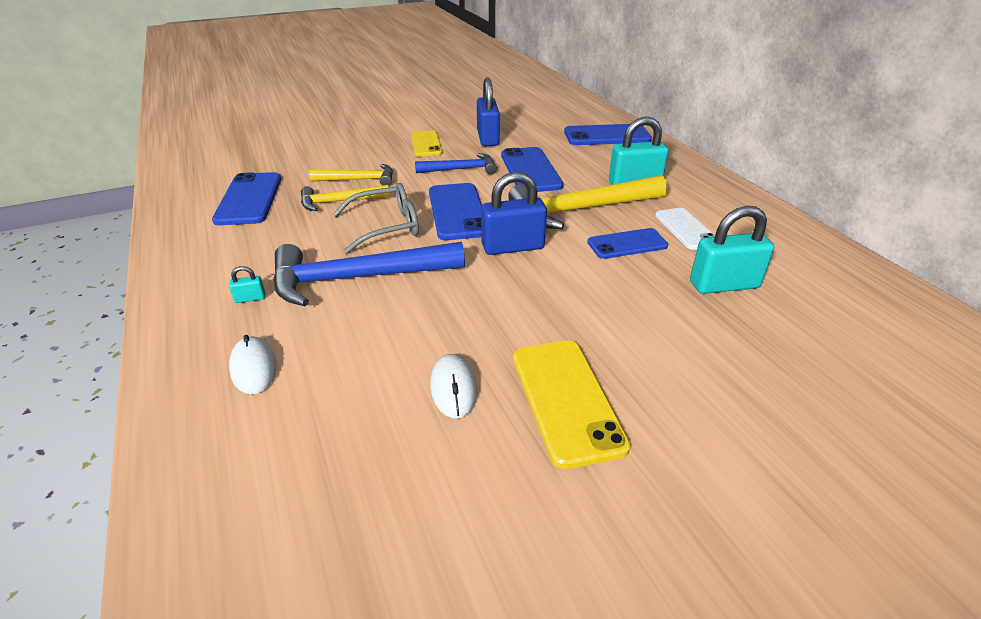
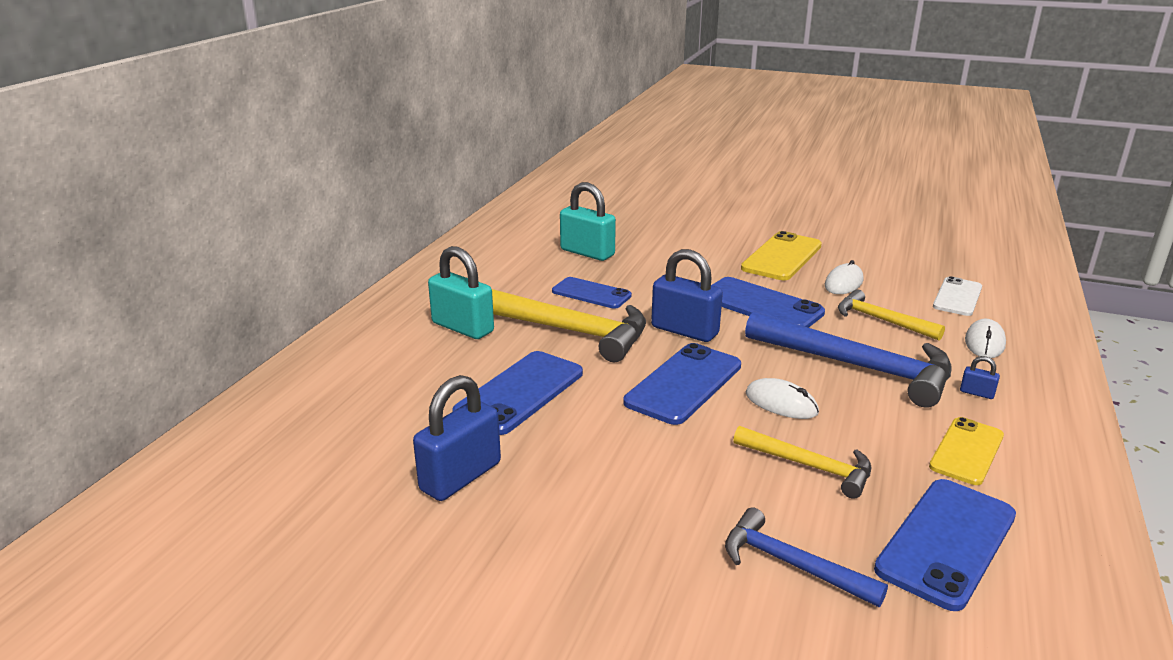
camera: 135 degrees left, 10 degrees down
turquoise padlock [229,266,265,303] -> blue padlock [960,356,1000,399]
yellow hammer [309,164,393,186] -> yellow hammer moved to [838,289,945,340]
grey glasses [333,183,419,254] -> white mouse [746,378,819,419]
yellow phone [411,130,442,156] -> yellow phone moved to [929,417,1004,485]
blue hammer [415,153,497,174] -> blue hammer moved to [725,507,888,607]
blue phone [564,124,652,145] -> blue phone moved to [712,277,825,328]
white phone [655,208,715,250] -> white phone moved to [933,276,982,316]

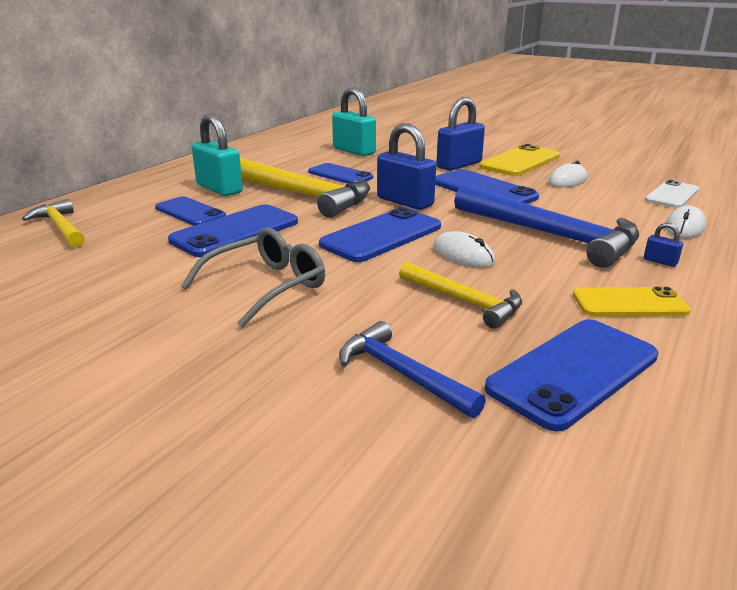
camera: 10 degrees right, 0 degrees up
blue padlock [413,375,501,501] -> blue padlock moved to [436,97,485,171]
yellow hammer [838,289,945,340] -> yellow hammer moved to [22,199,85,247]
yellow phone [929,417,1004,485] -> yellow phone turned 45 degrees clockwise [573,286,691,316]
none -> blue phone [155,196,226,226]
none -> grey glasses [181,228,325,328]

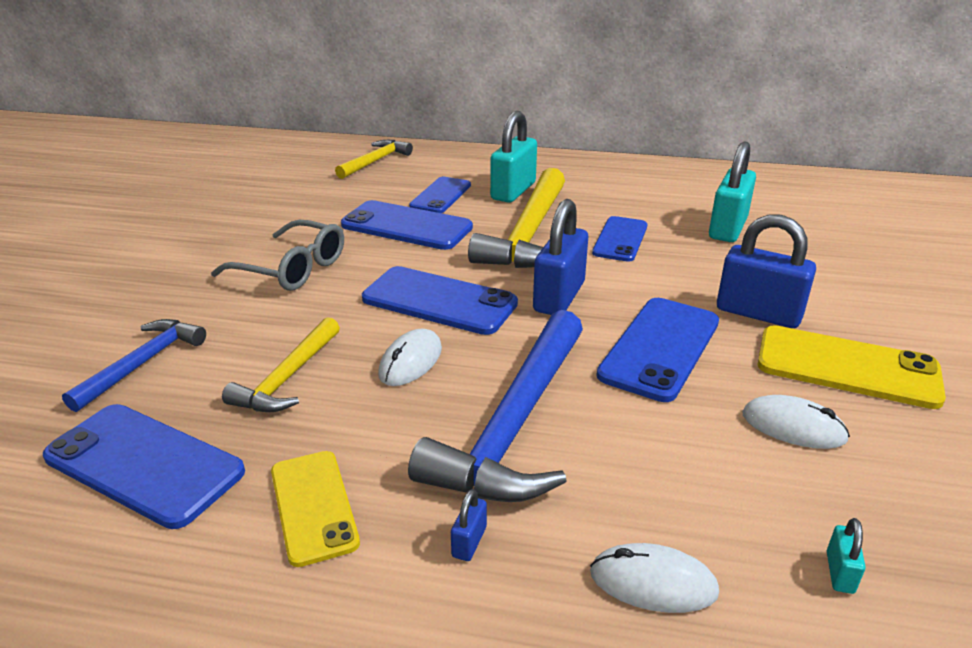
camera: 70 degrees right, 5 degrees up
white phone [645,180,699,208] -> turquoise padlock [827,518,866,594]

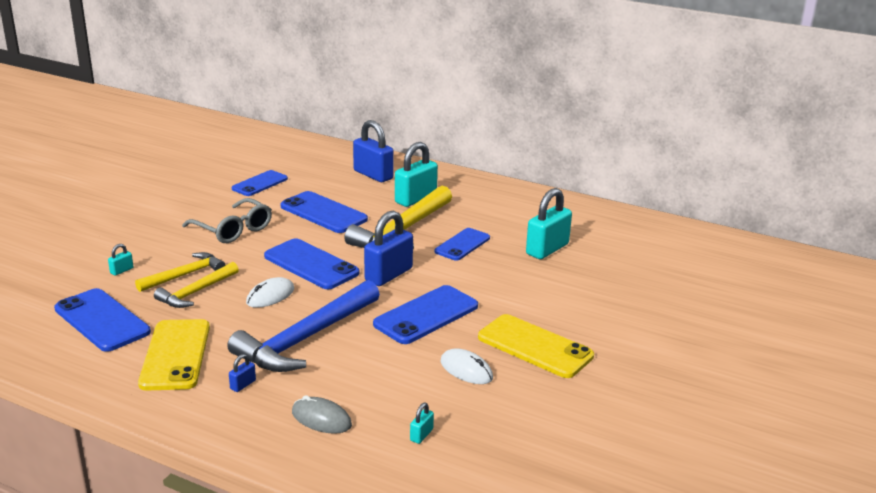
camera: 15 degrees right, 5 degrees down
blue hammer [62,319,206,412] -> turquoise padlock [108,244,133,276]
yellow phone [271,451,360,567] -> yellow phone [138,319,210,390], size x1.50
yellow hammer [335,140,413,179] -> yellow hammer moved to [135,252,226,292]
blue phone [409,177,471,213] -> blue phone moved to [232,170,288,196]
white mouse [590,543,719,613] -> grey mouse [292,395,352,434]
blue padlock [717,214,816,328] -> blue padlock moved to [353,120,394,182]

